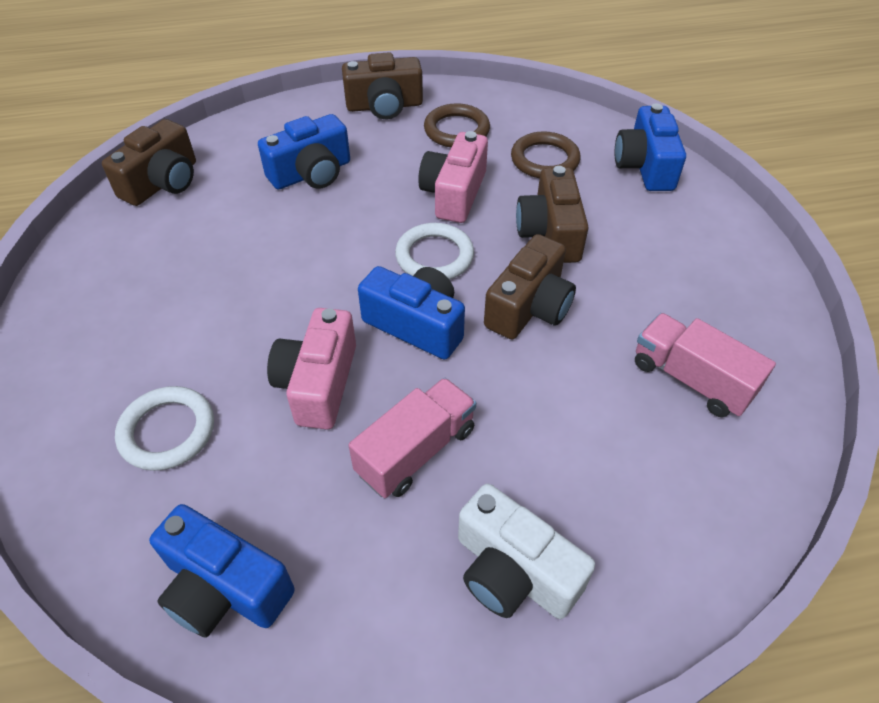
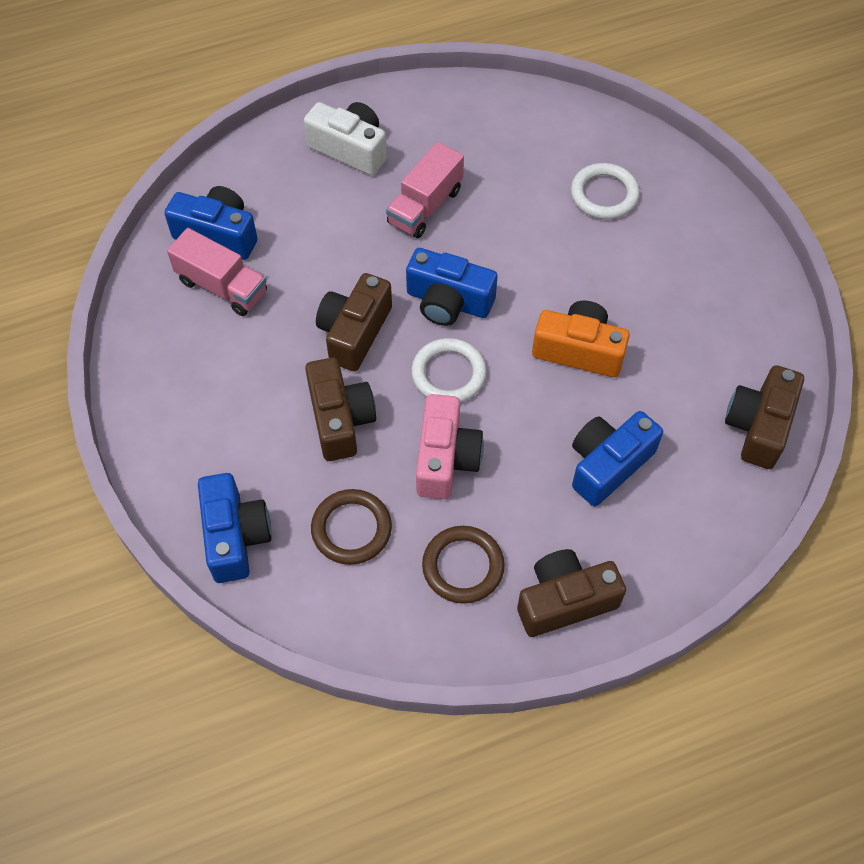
camera: 170 degrees right, 10 degrees up
blue camera [149,504,295,638] -> blue camera moved to [164,186,258,260]
pink camera [267,308,356,430] -> none
none -> orange camera [532,301,630,377]

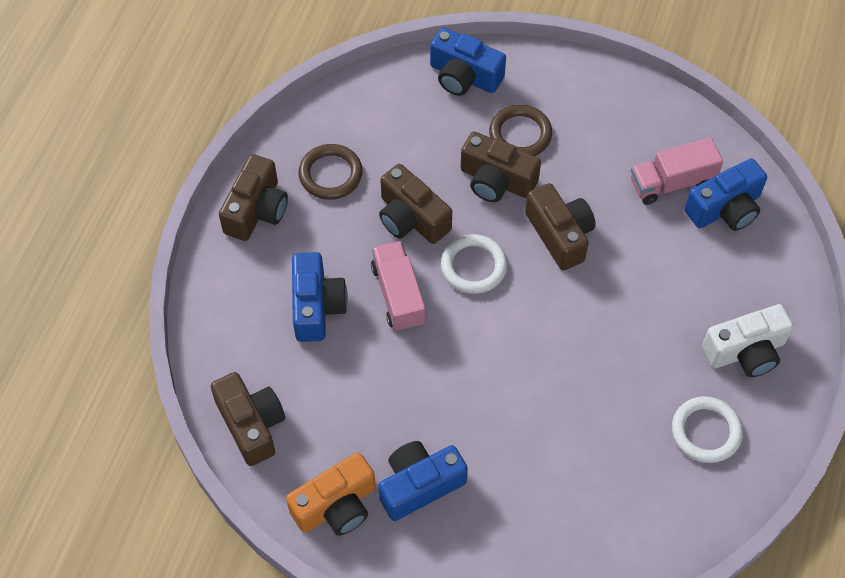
camera: 130 degrees right, 0 degrees up
brown ring [311,489,392,565] -> brown ring moved to [489,105,552,156]
pink truck [386,142,464,238] -> pink truck moved to [371,241,425,332]
blue camera [406,248,498,326] -> blue camera moved to [378,441,468,521]
pink camera [416,394,484,499] -> brown camera [379,164,452,244]
orange camera [532,301,630,377] -> orange camera moved to [286,452,376,536]
white ring [571,163,640,219] -> white ring moved to [672,396,743,463]

